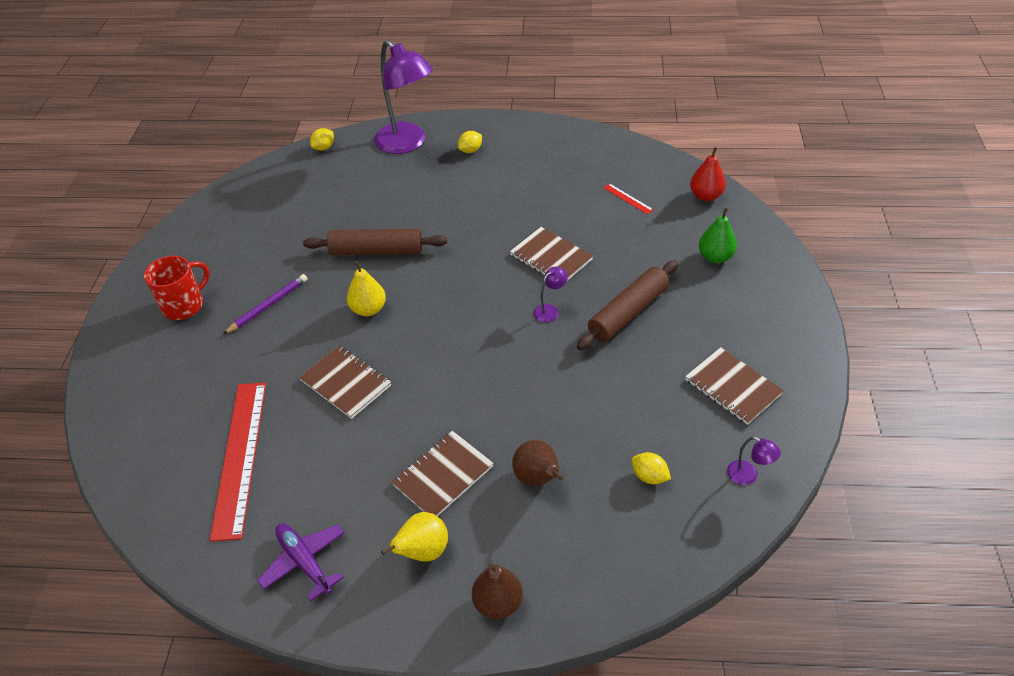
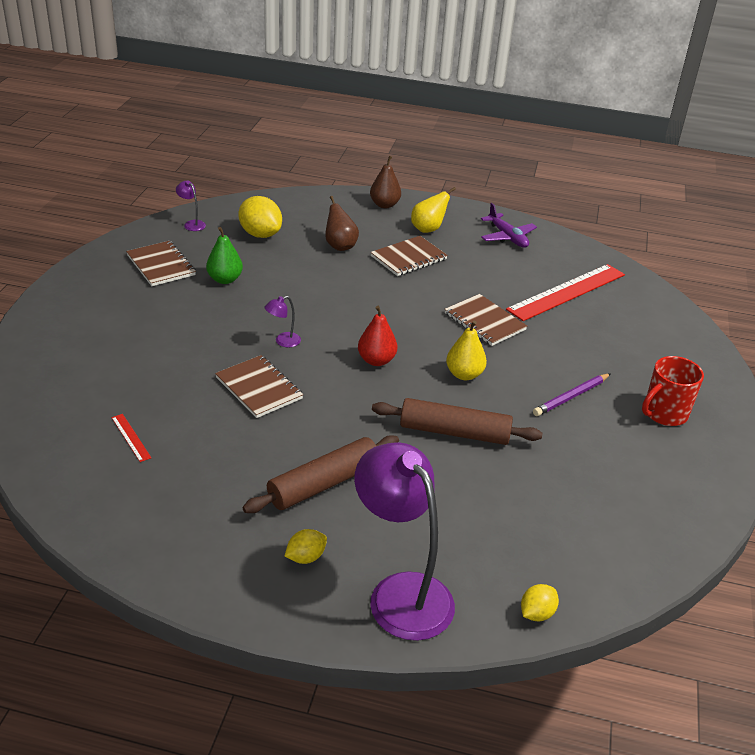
camera: 175 degrees left, 10 degrees down
red ruler [210,383,266,542] -> red ruler turned 45 degrees clockwise [506,264,625,321]
brown rolling pin [577,260,678,350] -> brown rolling pin moved to [243,435,399,513]
yellow lemon [632,452,671,484] -> yellow lemon [238,196,282,238], size x1.82
red pear [690,147,726,201] -> red pear moved to [358,306,398,366]
green pear [699,207,737,263] -> green pear moved to [206,227,243,284]

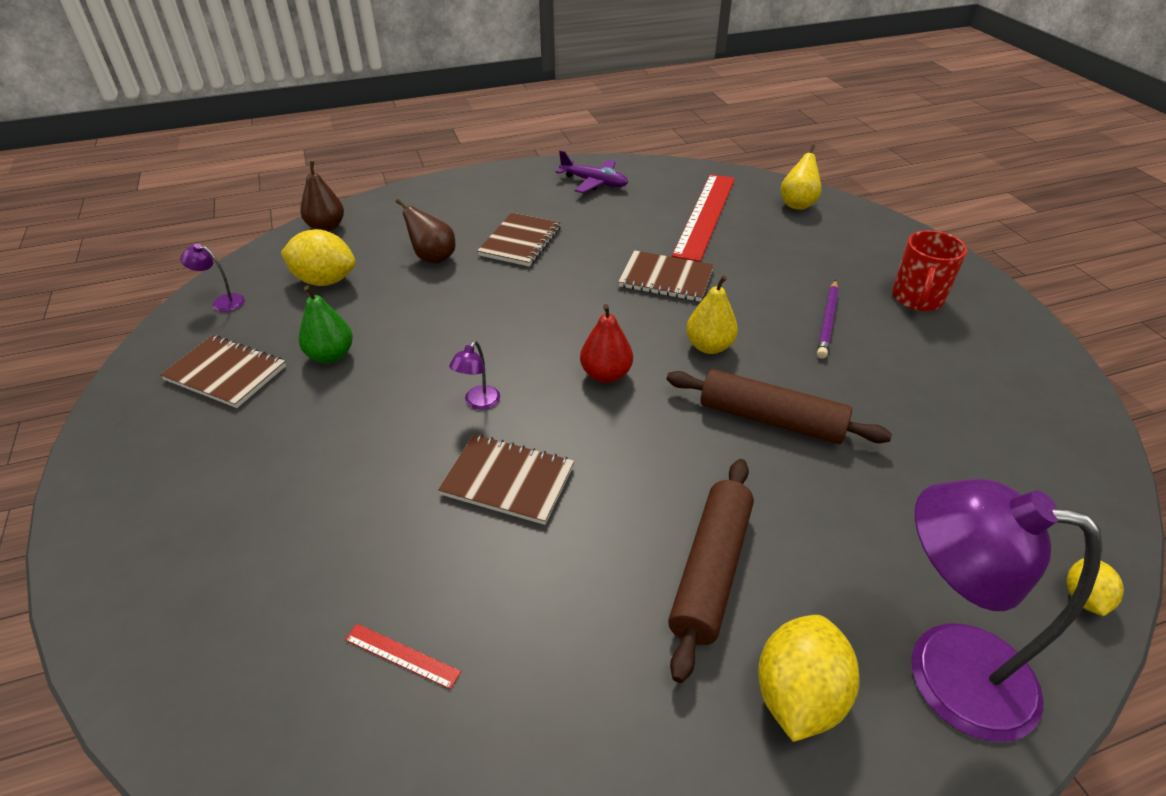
camera: 30 degrees left, 5 degrees up
yellow lemon [285,529,327,564] -> yellow lemon [758,615,860,742], size x1.82
brown pear [370,156,401,208] -> brown pear moved to [300,161,344,231]
brown rolling pin [372,398,542,445] -> brown rolling pin turned 45 degrees clockwise [667,369,892,444]
yellow pear [411,187,456,233] -> yellow pear moved to [780,144,821,210]

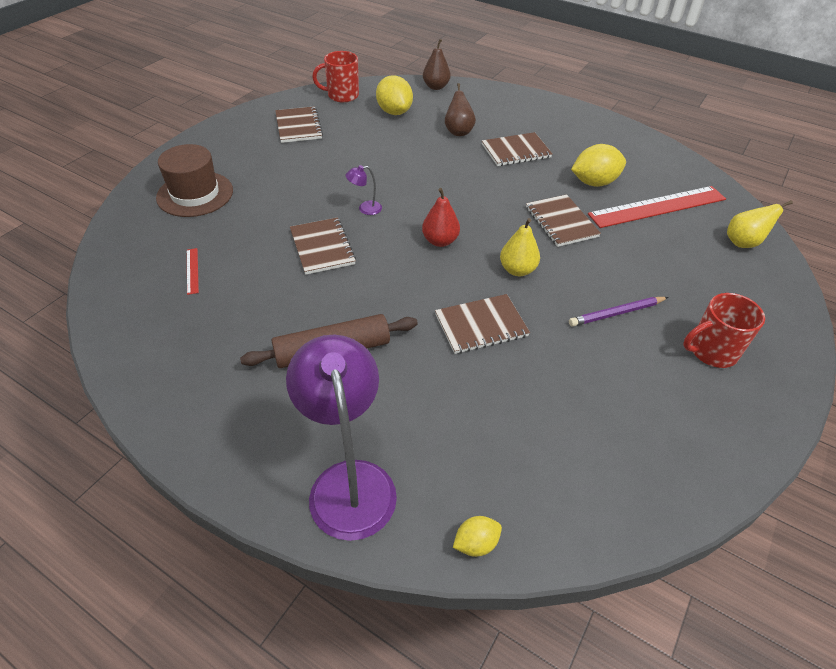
camera: 50 degrees right, 5 degrees up
purple lamp [180,244,245,312] -> red mug [312,51,359,103]
green pear [298,286,353,363] -> none
purple plane [556,150,628,193] -> none
brown rolling pin [667,369,892,444] -> brown notebook [435,294,530,354]
yellow lemon [758,615,860,742] -> yellow lemon moved to [571,144,626,187]
none -> brown hat [156,144,233,217]

